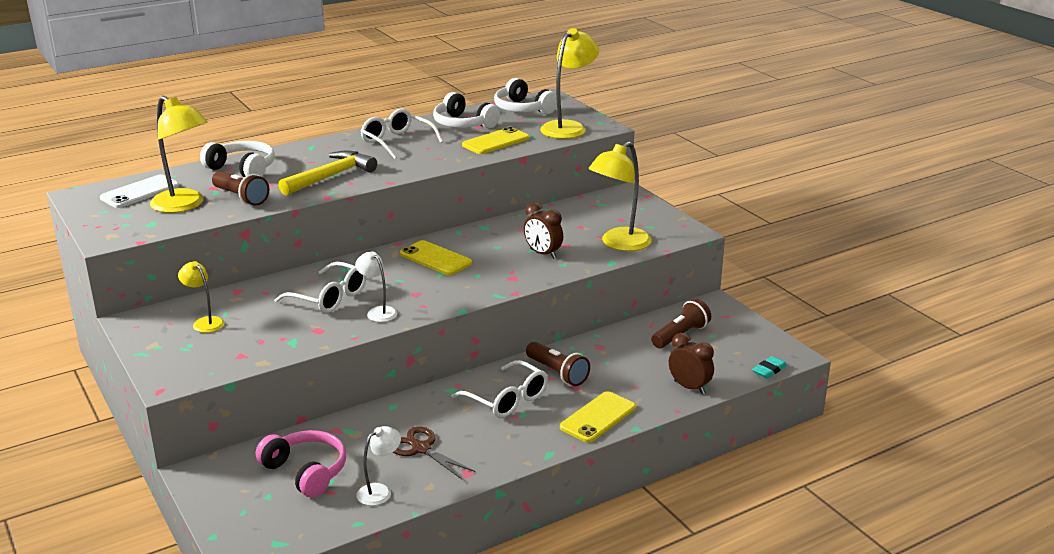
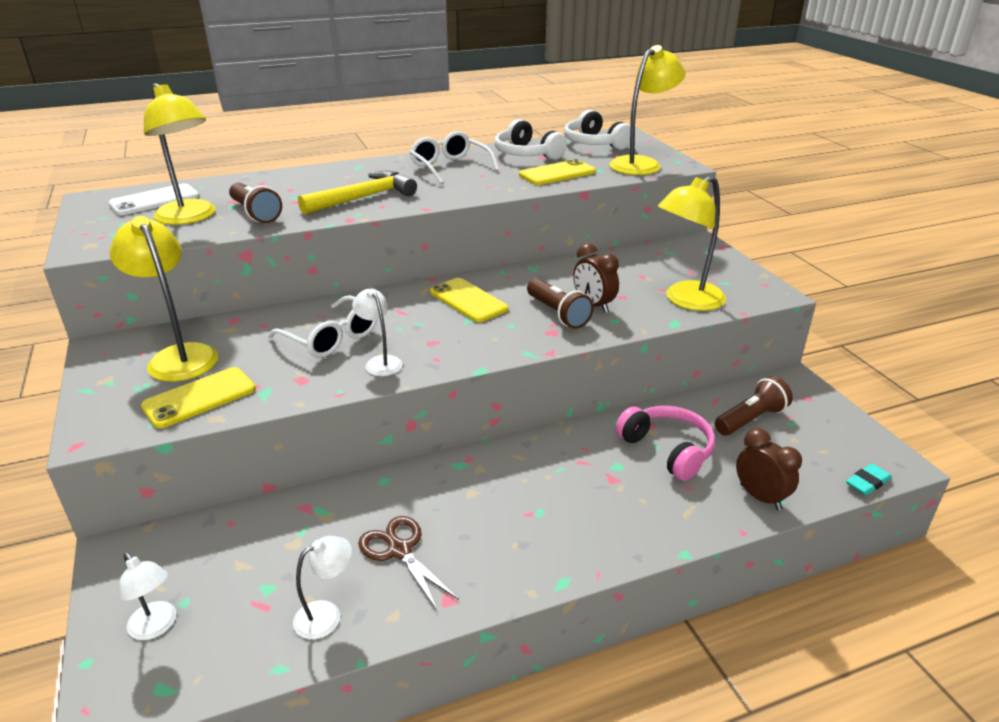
camera: 10 degrees right, 5 degrees up
yellow lamp [178,261,225,333] -> yellow lamp [109,216,218,382], size x1.83
white headphones [200,141,275,177] -> none
pink headphones [256,430,346,498] -> pink headphones moved to [615,406,715,481]
white glasses [452,360,548,418] -> none
brown flashlight [526,342,590,386] -> brown flashlight moved to [527,278,594,329]
yellow phone [560,391,636,442] -> yellow phone moved to [141,367,256,428]
none -> white lamp [119,552,176,640]

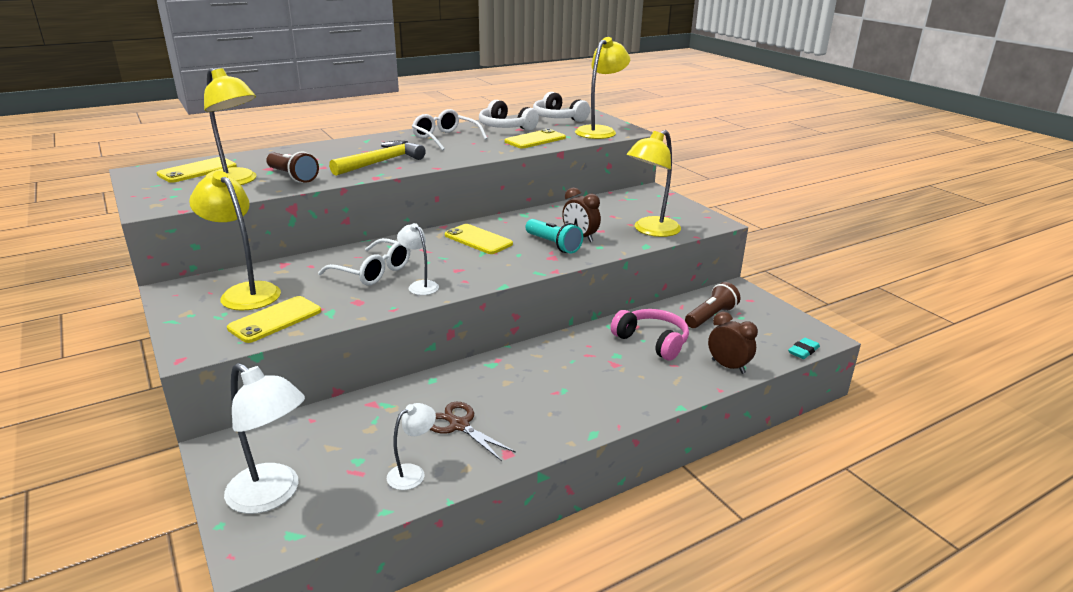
camera: 10 degrees left, 5 degrees down
white phone [108,183,200,215] -> yellow phone [157,157,237,183]
white lamp [119,552,176,640] -> white lamp [224,363,305,514], size x1.83
brown flashlight [527,278,594,329] -> turquoise flashlight [525,219,583,254]

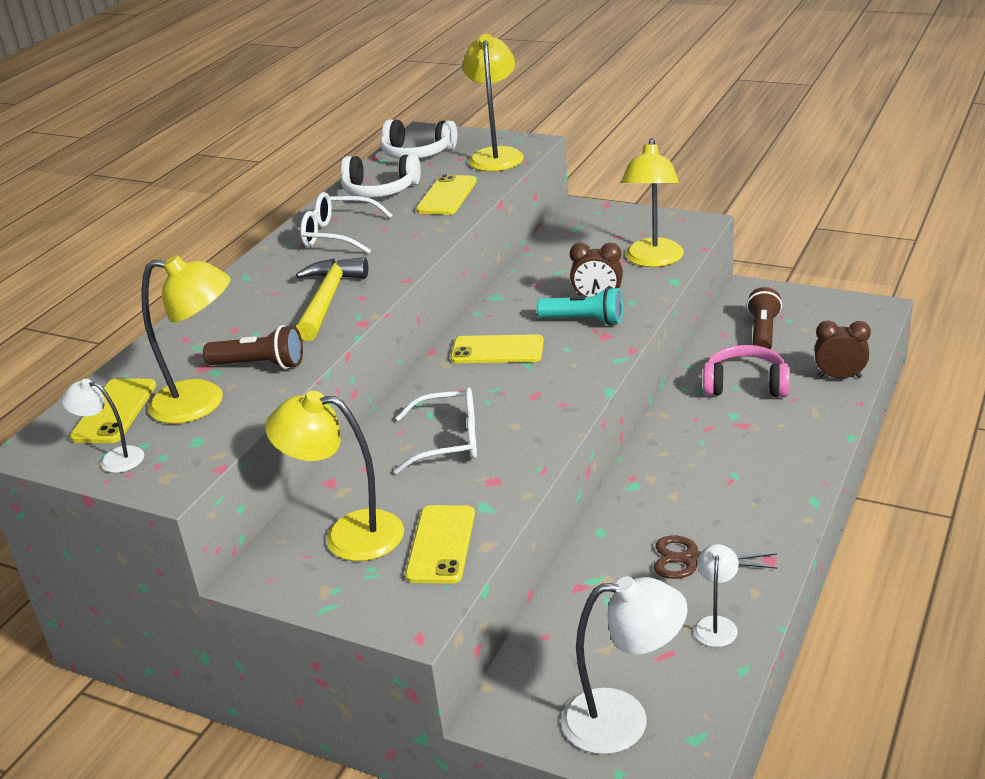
camera: 30 degrees left, 5 degrees up
white lamp [397,223,439,295] -> white lamp moved to [61,379,144,473]
turquoise eraser [788,338,820,359] -> none

